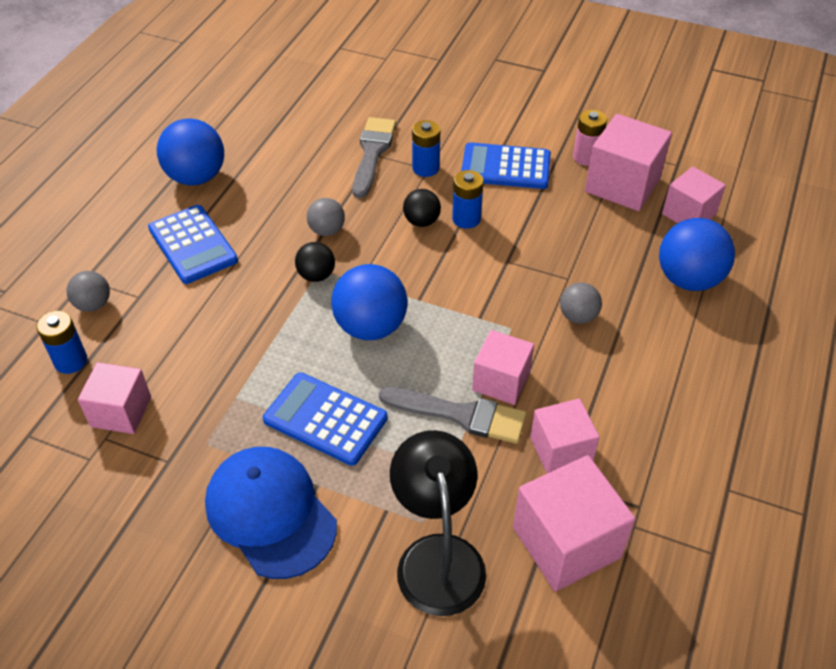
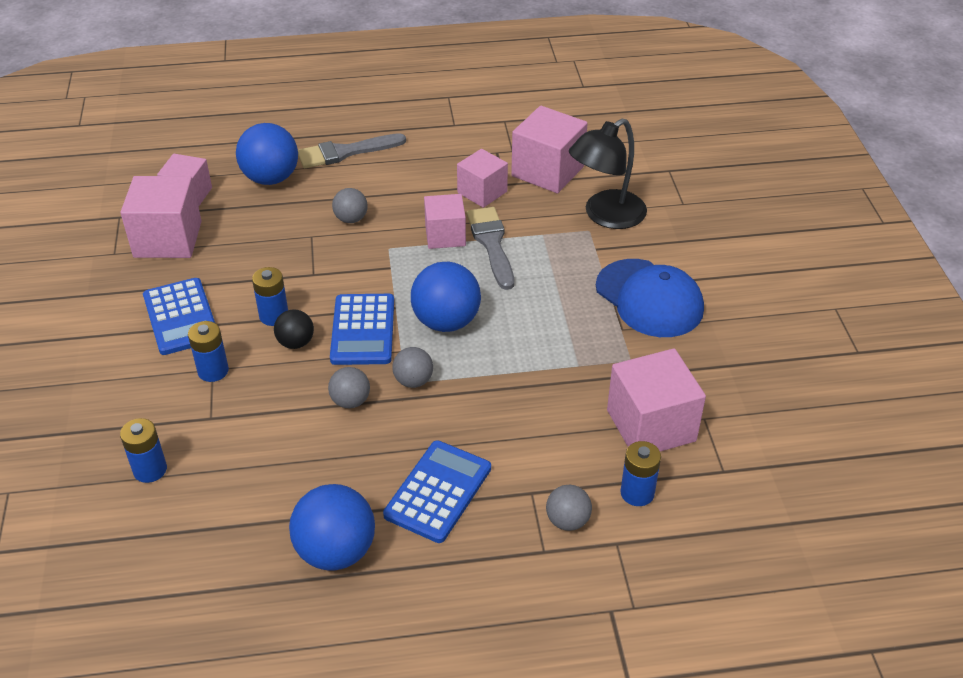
camera: 120 degrees left, 5 degrees down
pink cube [78,362,151,434] -> pink cube [607,348,706,452], size x1.54
blue cap [205,447,337,579] -> blue cap turned 60 degrees counterclockwise [596,259,704,337]
blue calculator [263,373,388,466] -> blue calculator moved to [330,294,394,365]
black ball [295,242,335,282] -> grey ball [392,347,433,388]
grey brush [353,117,396,198] -> grey brush moved to [298,133,406,168]
pink battery [573,110,607,166] -> none
none -> blue battery [120,418,167,483]

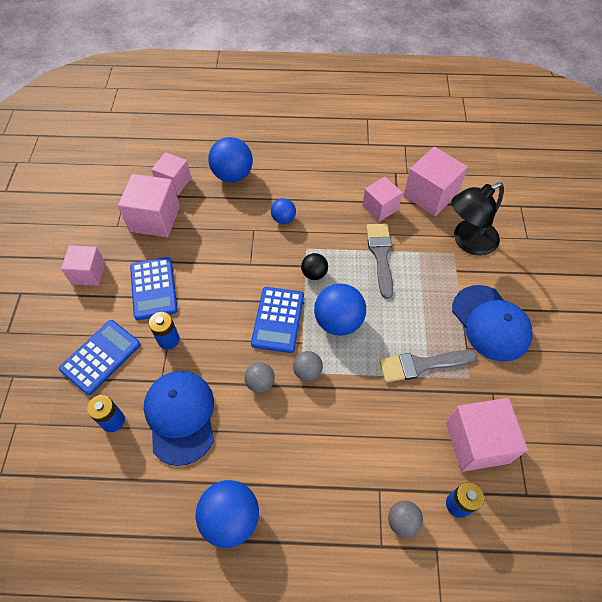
camera: 10 degrees right, 15 degrees up
blue battery [252,267,288,326] -> none
black ball [274,309,314,349] -> black ball moved to [301,253,328,280]
grey brush [298,133,406,168] -> grey brush moved to [379,350,477,382]
grey ball [332,188,368,223] -> blue ball [271,198,296,224]
blue calculator [383,440,491,543] -> blue calculator moved to [59,320,141,395]
pink cube [424,194,466,249] -> pink cube moved to [61,245,105,286]
none -> blue cap [144,371,214,466]

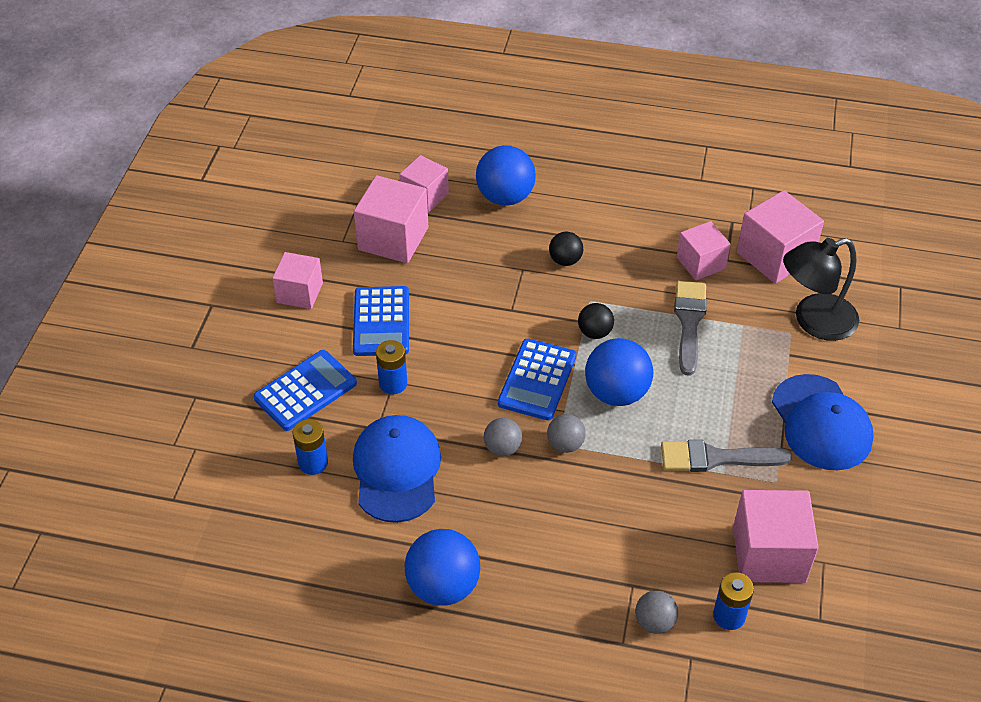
camera: 10 degrees right, 10 degrees down
blue ball [271,198,296,224] -> black ball [549,232,583,266]

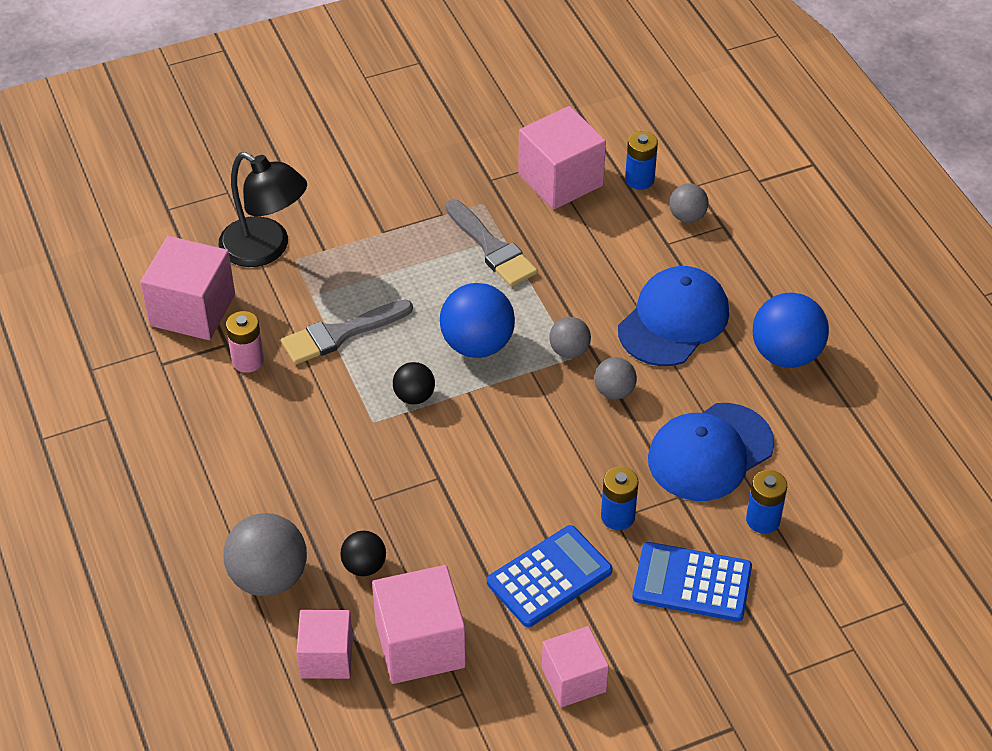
camera: 125 degrees left, 0 degrees up
blue ball [476,145,536,206] -> grey ball [224,513,307,596]
blue calculator [498,338,576,420] -> none
black ball [549,232,583,266] -> black ball moved to [340,531,386,576]
pink cube [677,221,731,280] -> pink battery [226,311,264,373]
blue cap [772,374,874,470] -> blue cap moved to [618,266,729,366]

